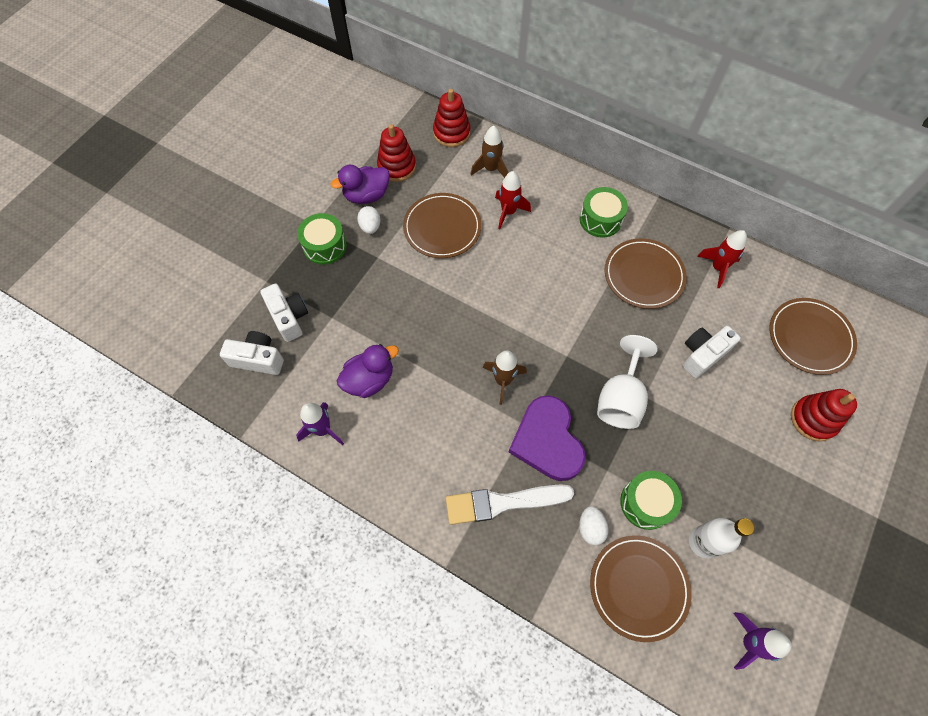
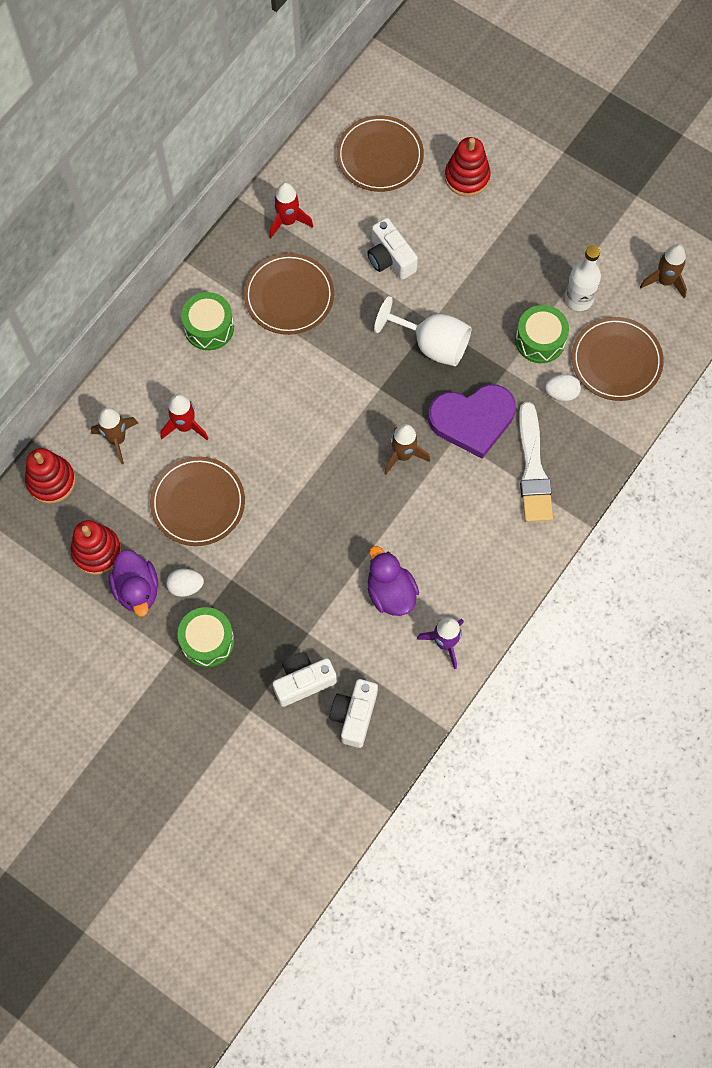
camera: 85 degrees left, 5 degrees up
purple rocket [733,612,792,670] -> brown rocket [640,244,687,298]

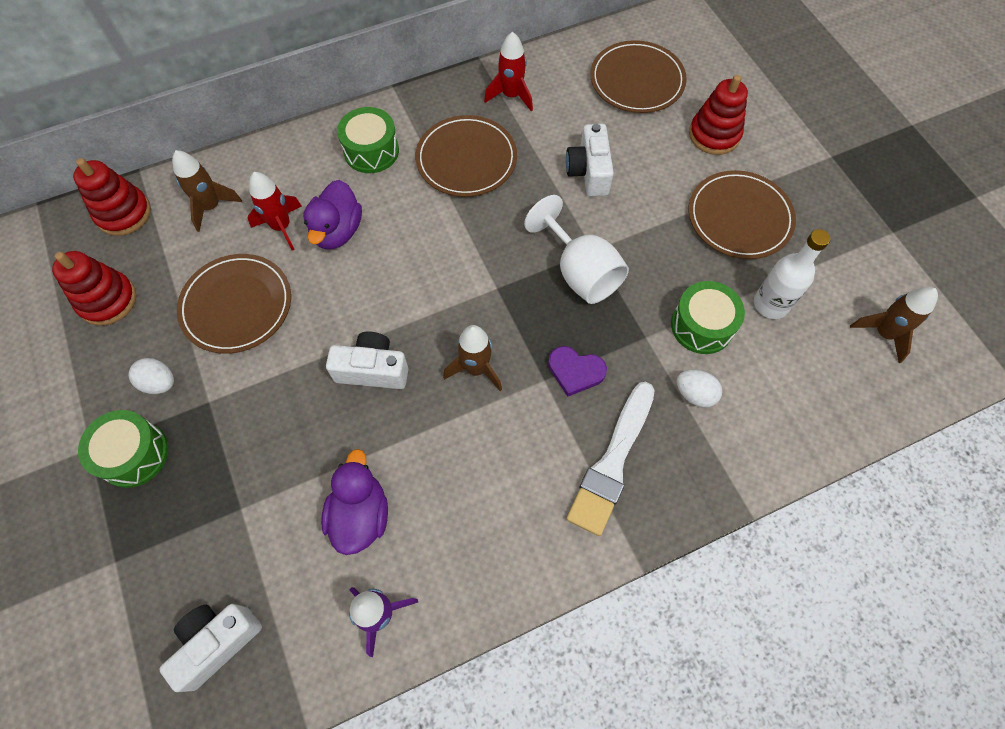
camera: 30 degrees right, 5 degrees down
purple duck [109,550,158,616] -> purple duck moved to [303,180,362,249]
white camera [273,652,337,707] -> white camera moved to [326,331,408,389]
purple heart [428,384,516,458] -> purple heart [548,346,607,396], size x0.53
brown plate [572,317,664,401] -> brown plate moved to [689,170,796,259]

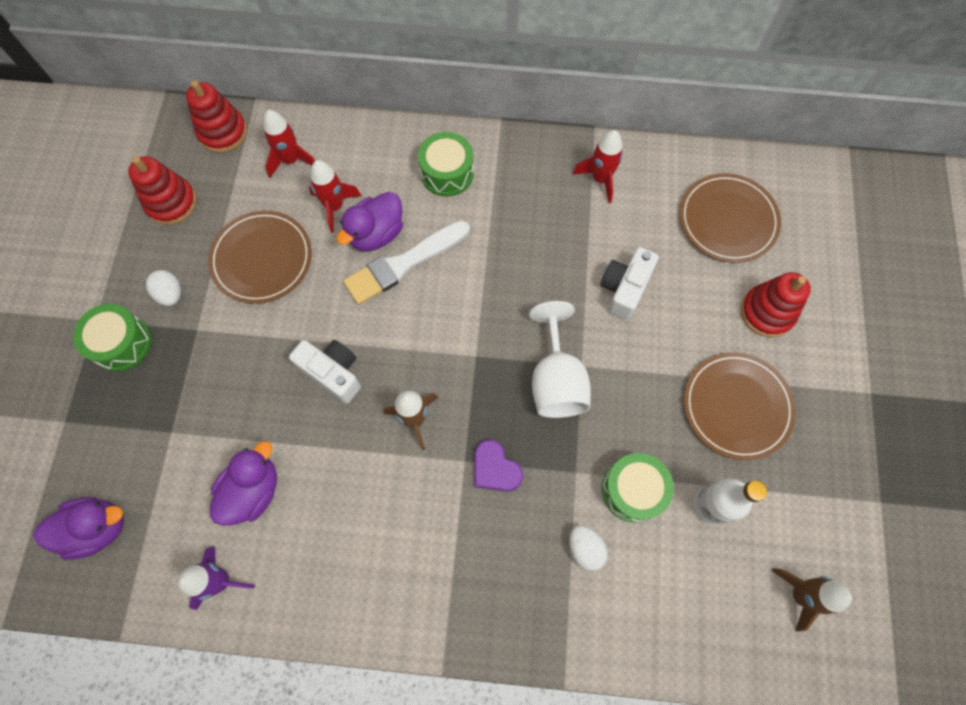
camera: 30 degrees right, 5 degrees up
white camera [159,604,262,692] -> purple duck [33,497,124,560]
brown rocket [172,150,242,232] -> red rocket [263,110,315,178]
brown plate [415,115,517,197] -> none
white brush [566,382,655,536] -> white brush moved to [343,220,470,305]

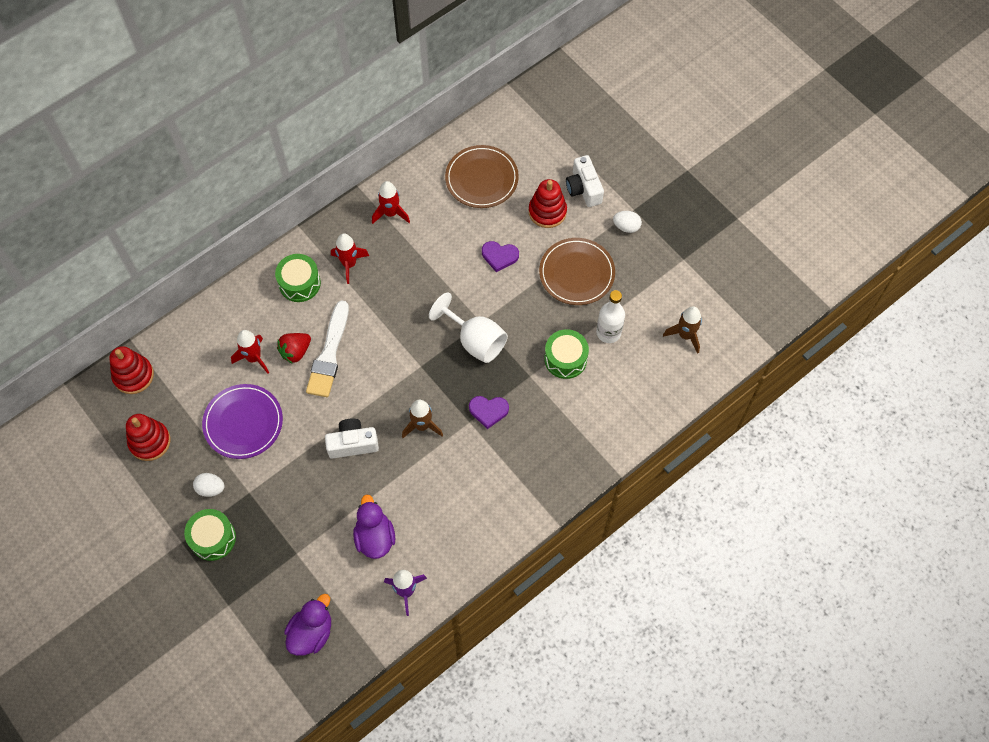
camera: 45 degrees left, 5 degrees down
brown plate [208,211,312,304] -> purple plate [202,384,283,459]
red rocket [263,110,315,178] -> red rocket moved to [331,233,369,284]
purple duck [336,192,403,252] -> red strawberry [277,333,311,364]
white egg [569,525,608,571] -> white egg moved to [613,211,642,233]
white camera [600,247,659,321] -> white camera moved to [566,155,604,207]
none -> purple heart [482,241,519,272]

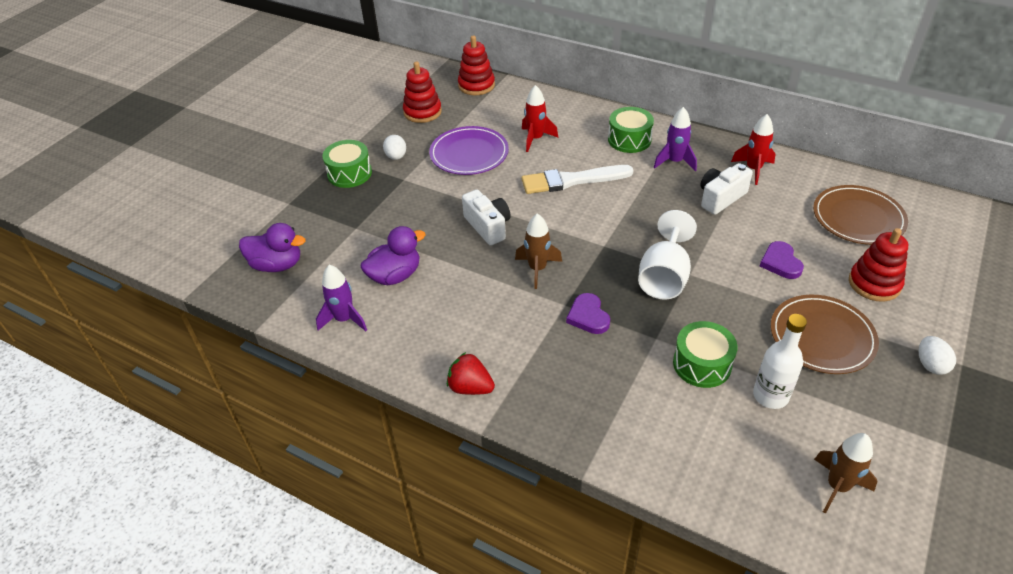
camera: 70 degrees right, 20 degrees down
red strawberry [277,333,311,364] -> red strawberry moved to [447,352,495,395]
red rocket [331,233,369,284] -> purple rocket [654,107,697,171]
white camera [566,155,604,207] -> white camera moved to [700,163,753,215]

